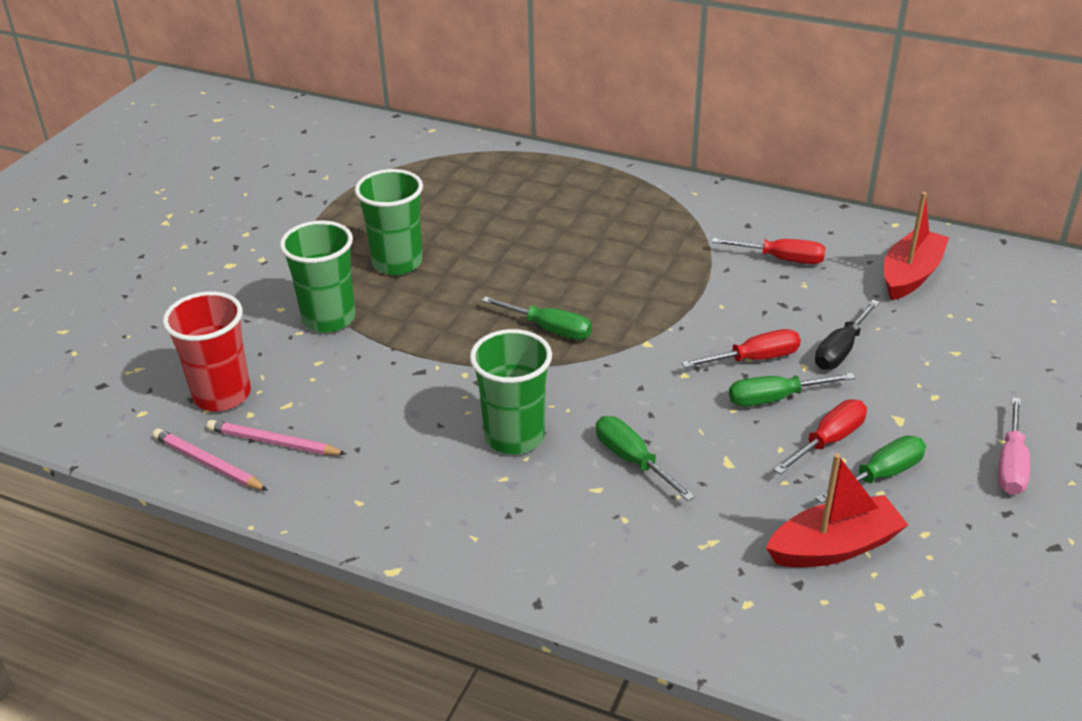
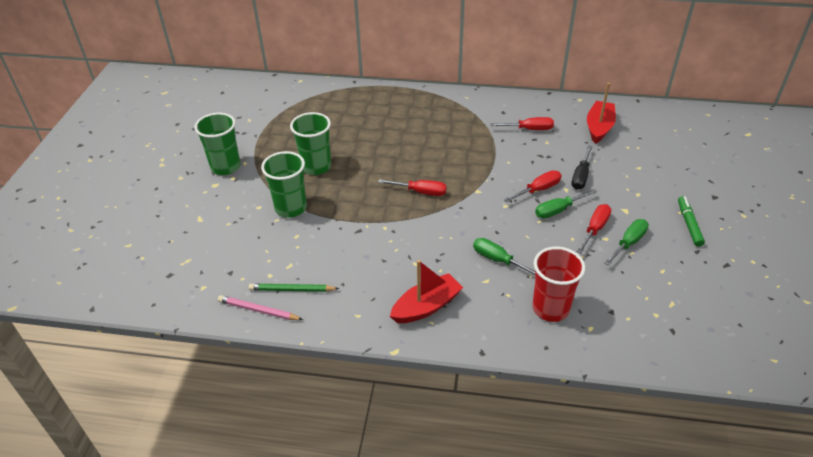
camera: 15 degrees left, 5 degrees up
red cup [163,291,251,411] -> red cup moved to [532,247,585,322]
pink pencil [207,420,346,455] -> green pencil [249,284,339,292]
green cup [470,329,552,454] -> green cup moved to [194,113,241,175]
green screwdriver [481,296,592,340] -> red screwdriver [378,179,447,196]
red boat [766,453,908,567] -> red boat moved to [390,260,463,323]
pink screwdriver [998,397,1030,495] -> green marker [678,196,705,247]

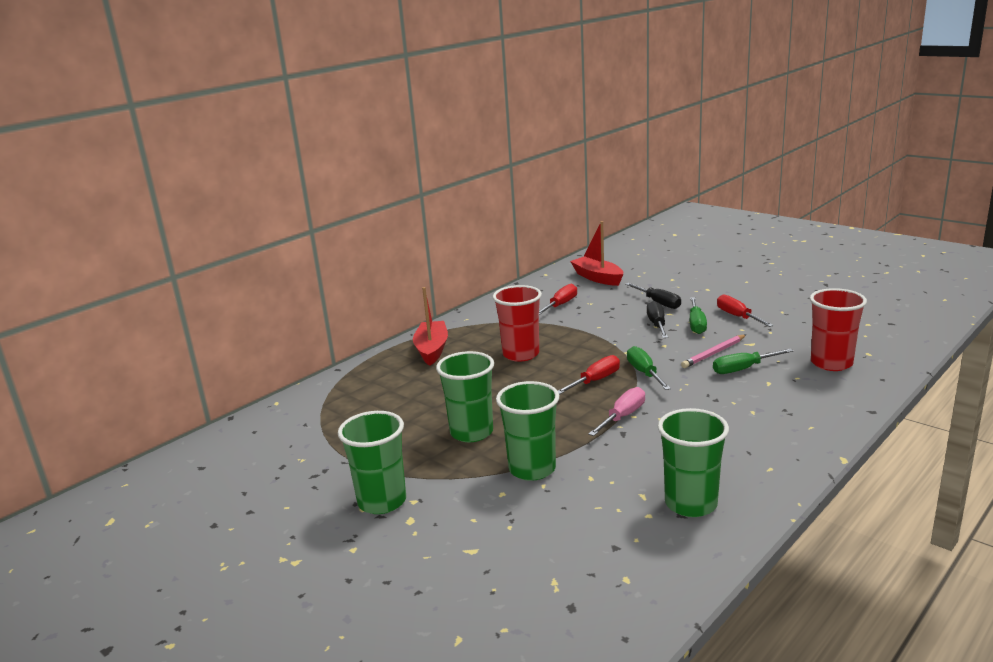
camera: 55 degrees left, 20 degrees down
pink pencil [218,295,303,320] -> pink pencil moved to [681,335,746,368]
green pencil [249,284,339,292] -> green cup [658,408,729,517]
red boat [390,260,463,323] -> red boat moved to [413,287,448,366]
red screwdriver [504,170,561,202] -> black screwdriver [647,301,668,338]
green screwdriver [604,219,649,266] -> green screwdriver moved to [627,346,671,390]
green marker [678,196,705,247] -> none
none -> red cup [493,285,542,362]
none -> pink screwdriver [588,387,645,436]

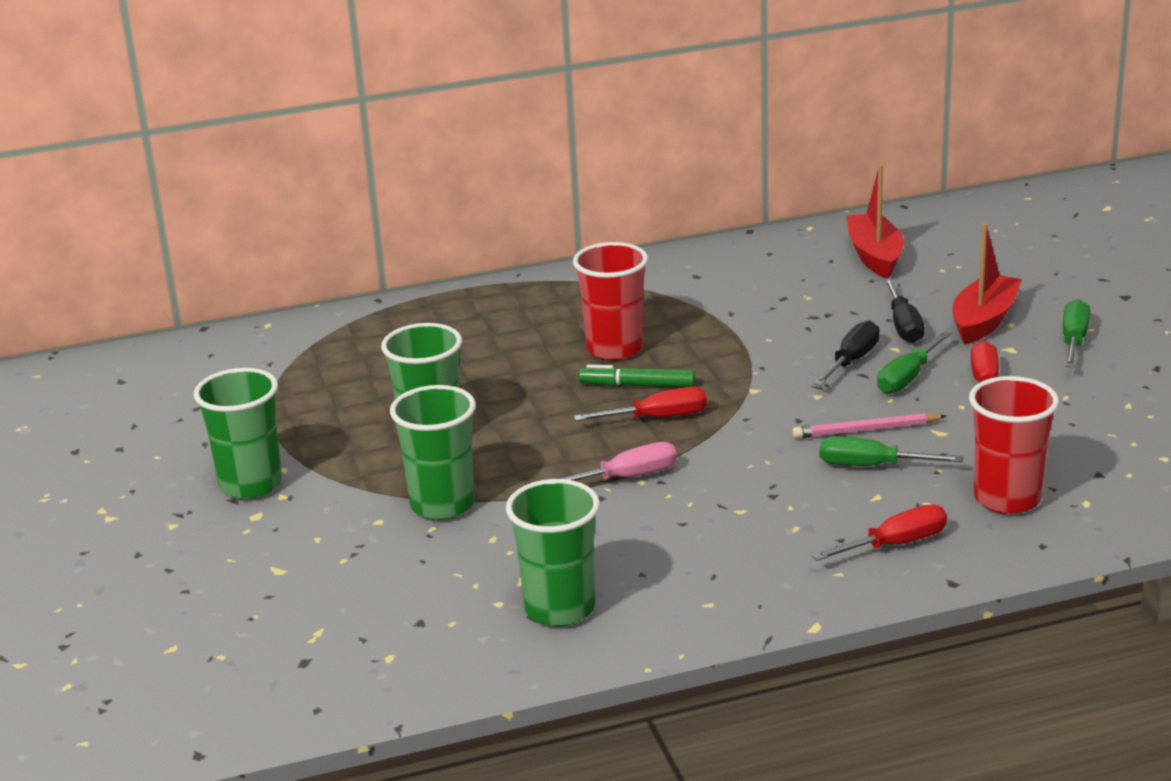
camera: 30 degrees right, 5 degrees up
red boat [413,287,448,366] -> red boat moved to [953,223,1022,344]
red screwdriver [539,284,577,315] -> red screwdriver moved to [812,504,947,561]
green screwdriver [627,346,671,390] -> green screwdriver moved to [1063,299,1090,368]
none -> green marker [579,365,695,387]

